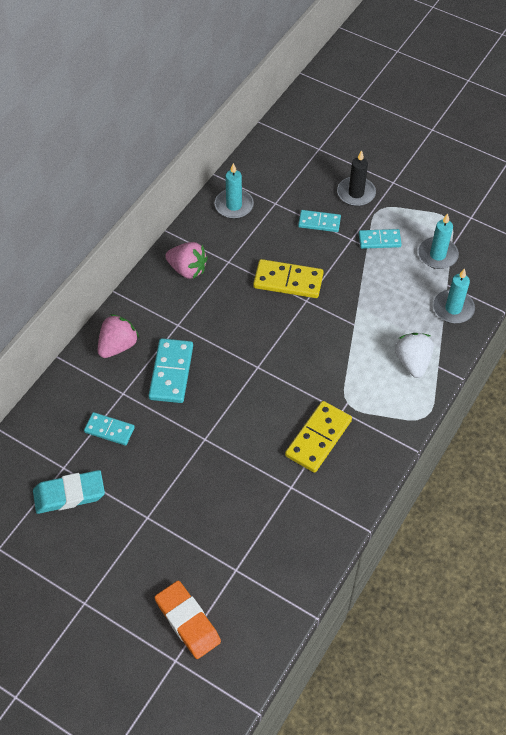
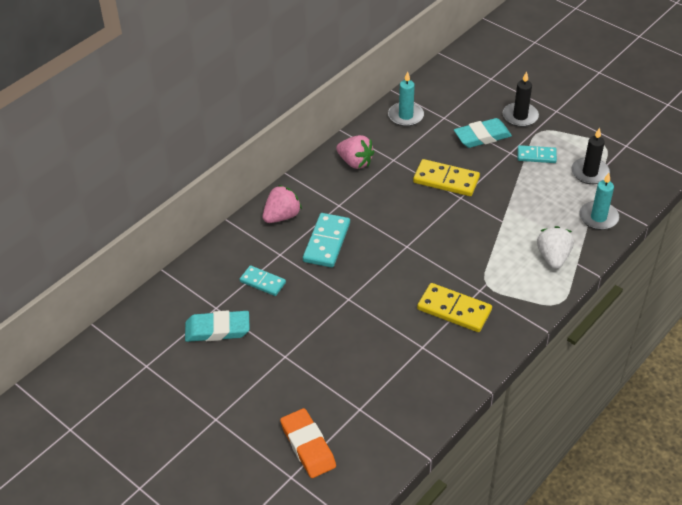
camera: 10 degrees right, 10 degrees down
yellow domino [285,401,352,473] -> yellow domino turned 75 degrees clockwise [417,283,492,332]
turquoise domino [298,210,341,232] -> turquoise eraser [454,118,512,148]
turquoise candle [418,214,459,269] -> black candle [571,128,610,184]

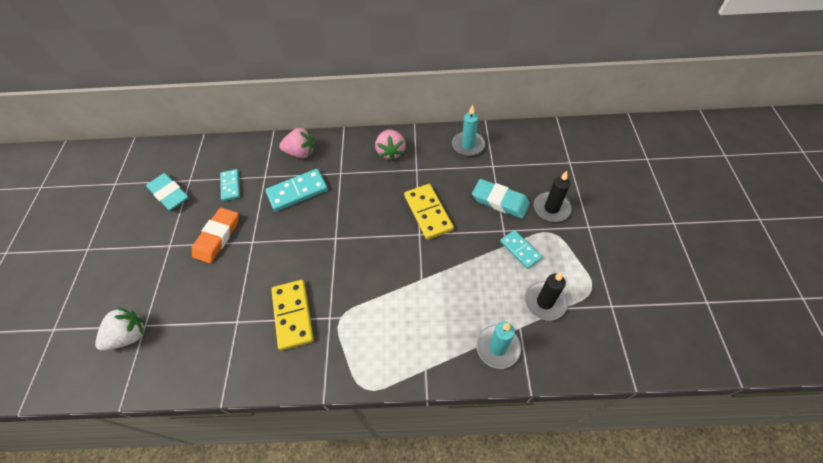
camera: 50 degrees right, 10 degrees up
orange eraser [280,408,336,478] -> orange eraser moved to [192,208,239,263]
white strawberry [537,226,574,269] -> white strawberry moved to [95,307,145,351]

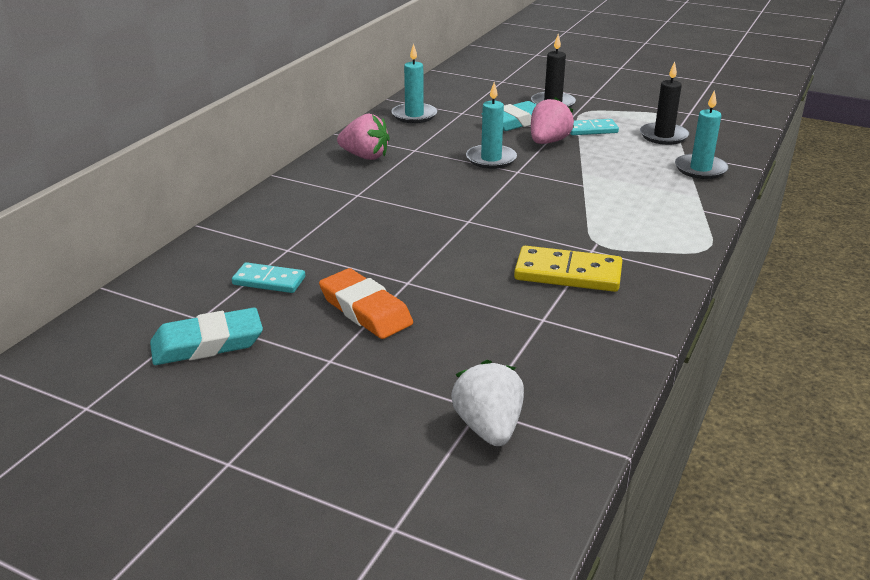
camera: 65 degrees left, 25 degrees down
turquoise domino [265,169,328,212] -> none
pink strawberry [279,128,315,159] -> pink strawberry moved to [531,97,574,144]
yellow domino [404,184,454,240] -> turquoise candle [466,82,517,169]

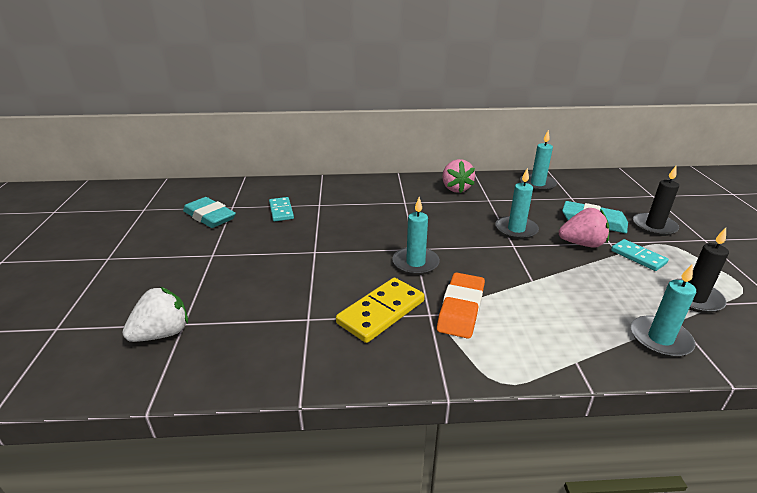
camera: 60 degrees right, 0 degrees up
orange eraser [319,268,413,339] -> orange eraser moved to [437,272,485,339]
yellow domino [514,246,623,292] -> yellow domino turned 60 degrees clockwise [336,278,425,343]
none -> turquoise candle [392,197,440,275]

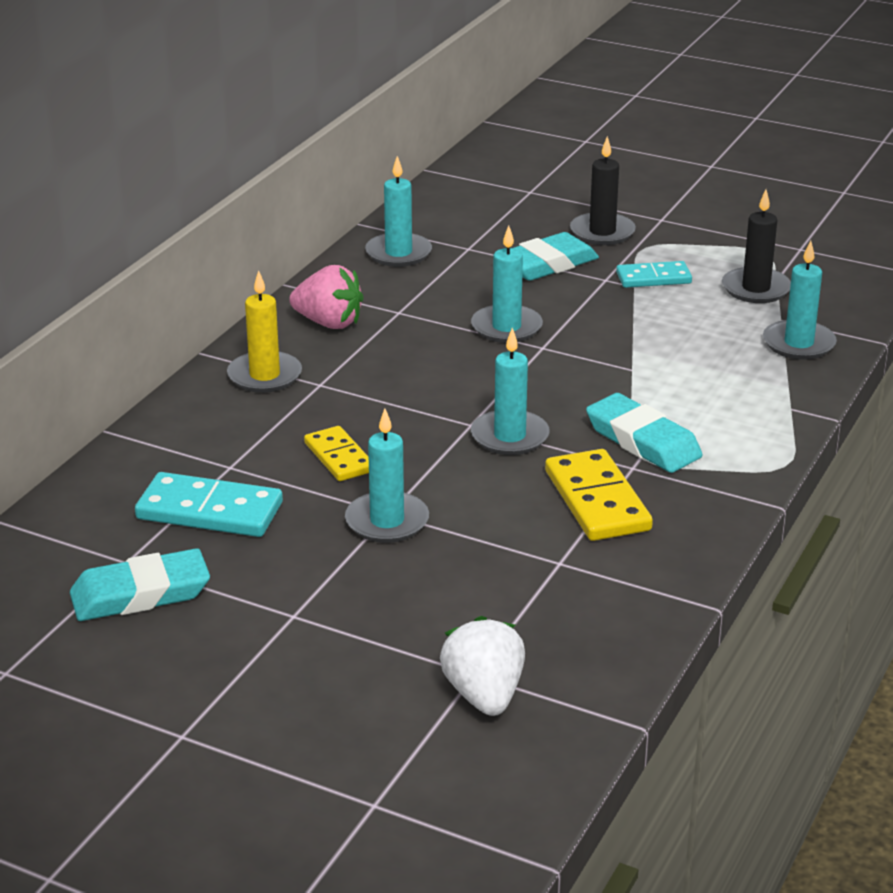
camera: 60 degrees left, 0 degrees up
turquoise domino [269,197,294,222] -> turquoise domino [135,472,283,537], size x1.57
orange eraser [437,272,485,339] -> turquoise eraser [586,393,703,473]
pink strawberry [559,208,609,248] -> none
none -> yellow candle [227,270,302,393]
none -> yellow domino [304,426,369,481]
none -> turquoise candle [345,408,429,543]

